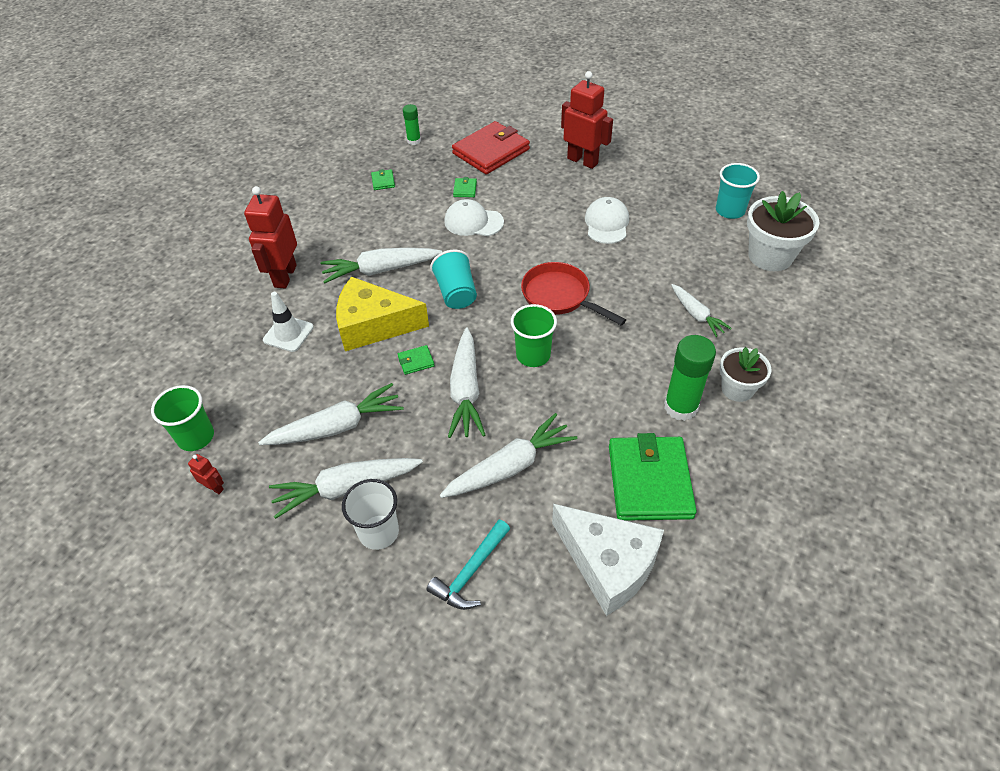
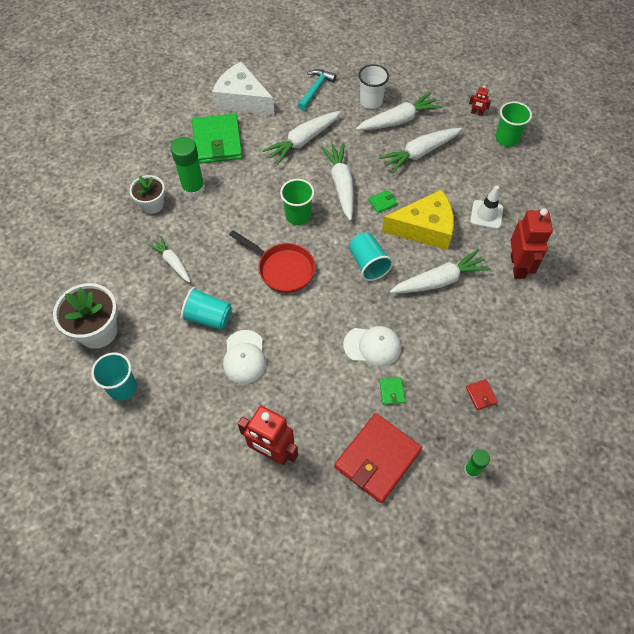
camera: 170 degrees right, 10 degrees up
green wallet [371,169,395,190] -> red wallet [466,379,498,410]
none -> turquoise cup [181,287,232,330]

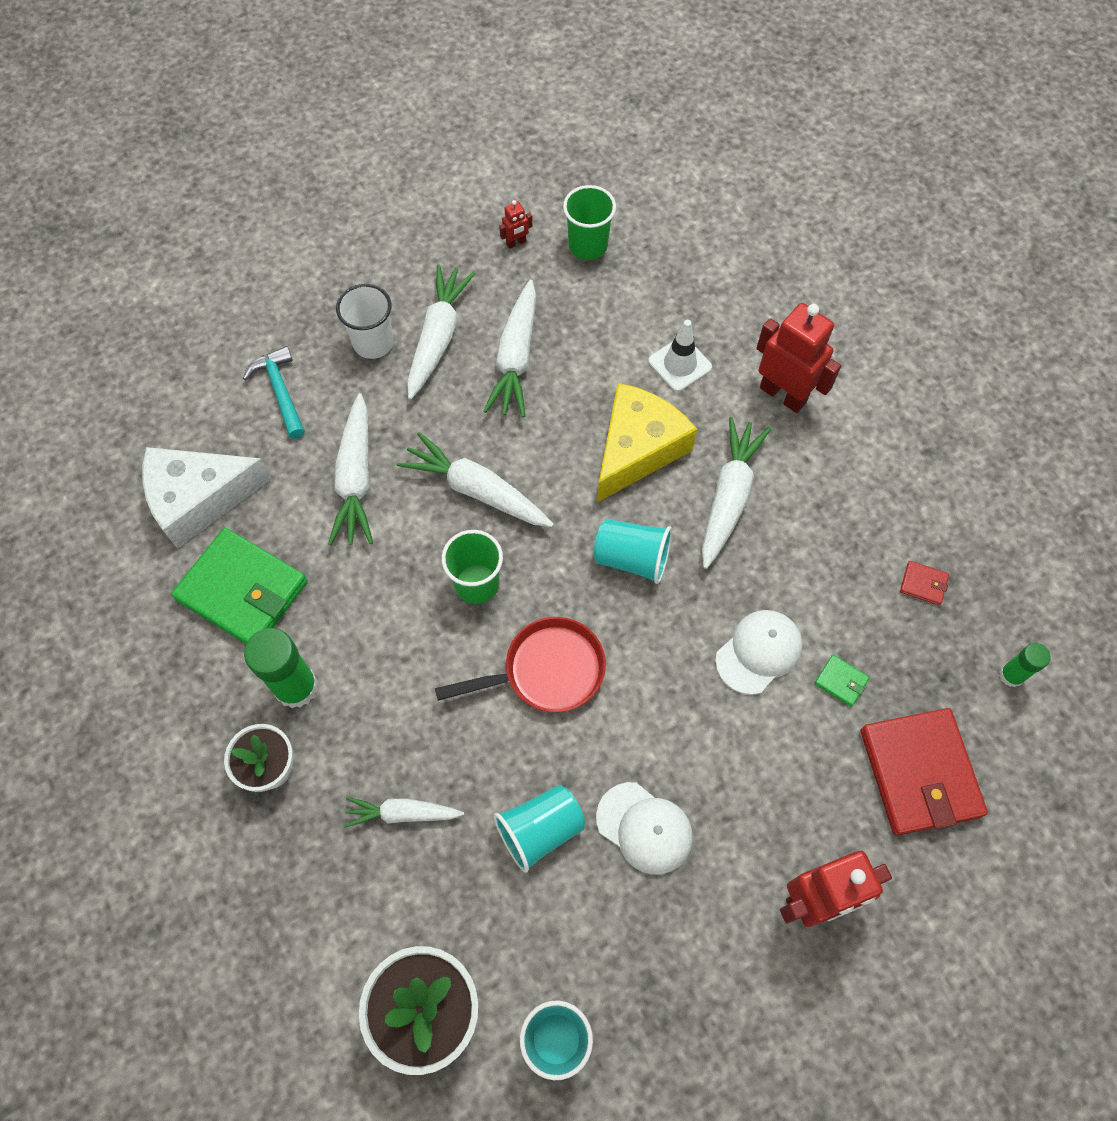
camera: 50 degrees left, 5 degrees up
green wallet [368,190,397,213] -> none

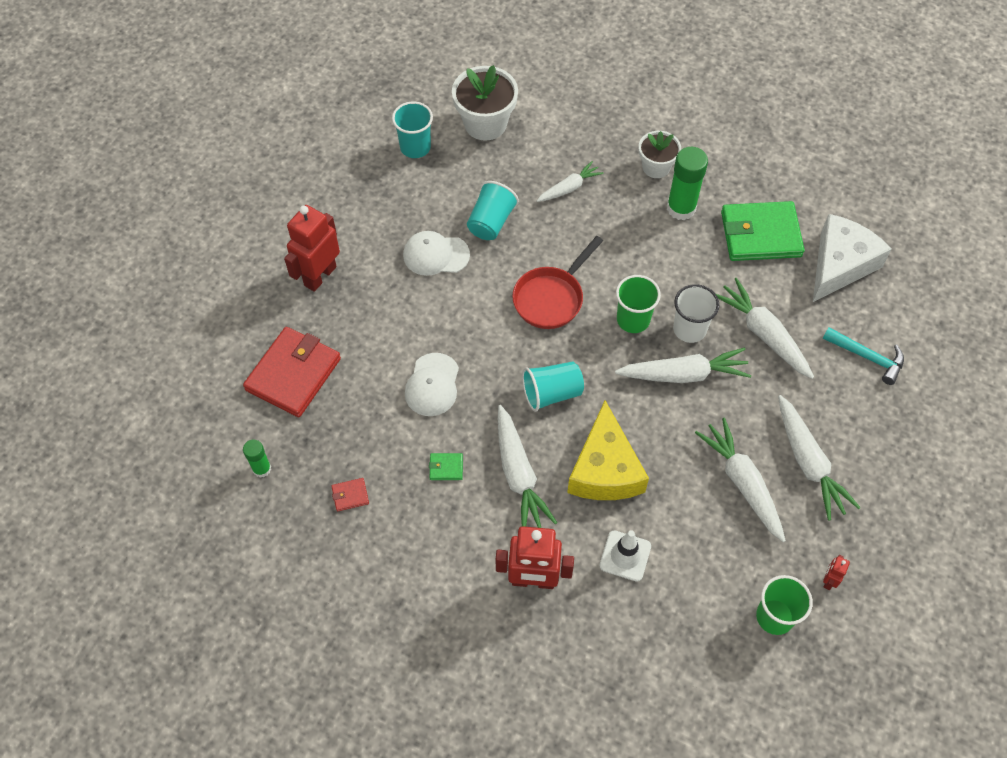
camera: 145 degrees right, 5 degrees down
white cup [336,284,394,359] -> white cup moved to [673,284,719,343]
green wallet [814,655,870,707] -> green wallet moved to [429,453,463,480]
red wallet [861,708,988,836] -> red wallet turned 75 degrees clockwise [243,327,341,417]

